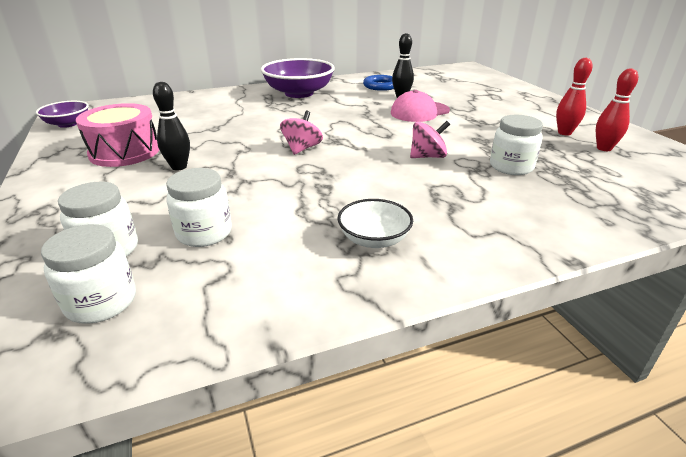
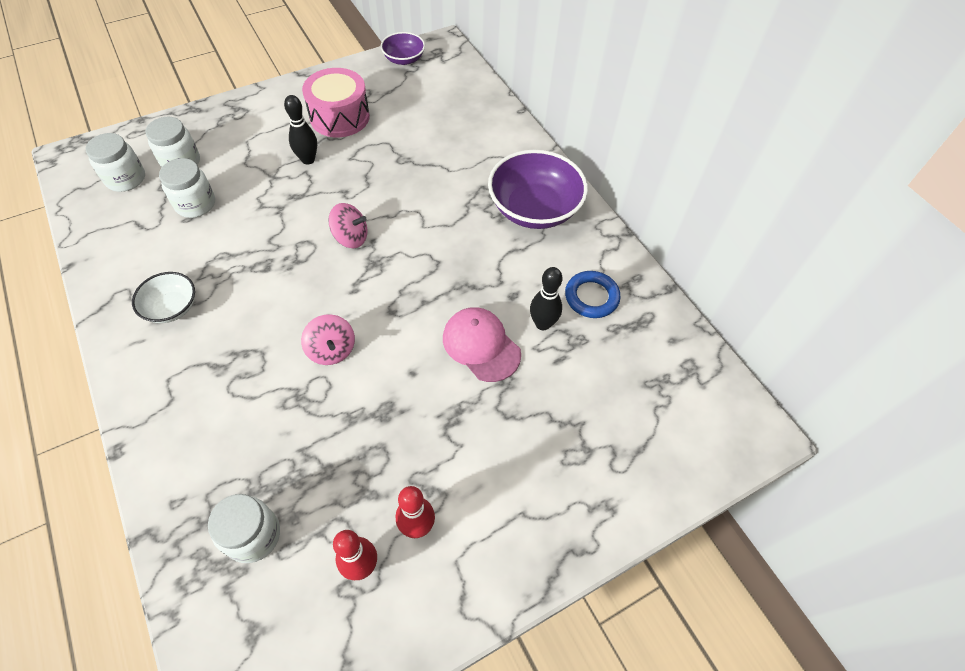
camera: 80 degrees right, 25 degrees up
white jar [490,115,543,175] -> white jar moved to [208,494,280,563]

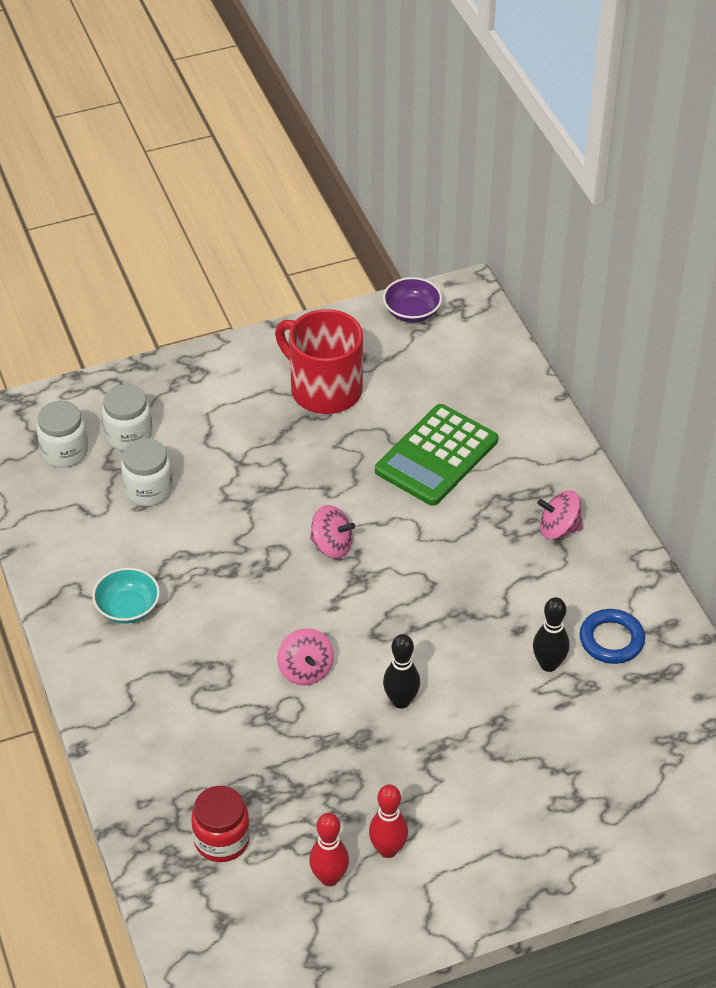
camera: 10 degrees right, 10 degrees down
white bowl [132,272,195,323] -> turquoise bowl [92,568,160,624]
white jar [208,494,280,563] -> red jar [191,786,250,862]
black bowling pin [284,95,317,165] -> black bowling pin moved to [383,634,420,709]
pink drum [302,68,370,137] -> red mug [275,309,363,414]
pink cap [443,307,521,382] -> none
purple bowl [488,150,588,229] -> pink spinning top [537,491,583,540]
none -> green calculator [375,404,498,506]

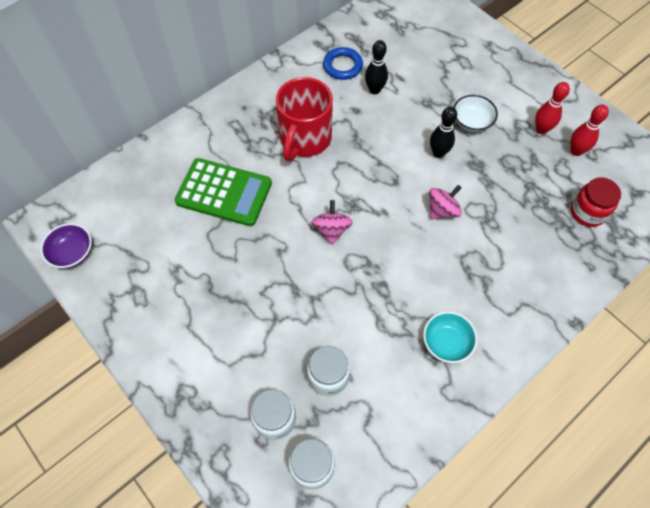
camera: 110 degrees left, 15 degrees up
red mug [275,309,363,414] -> red mug moved to [276,77,333,161]
pink spinning top [537,491,583,540] -> none
none -> white bowl [454,95,498,132]

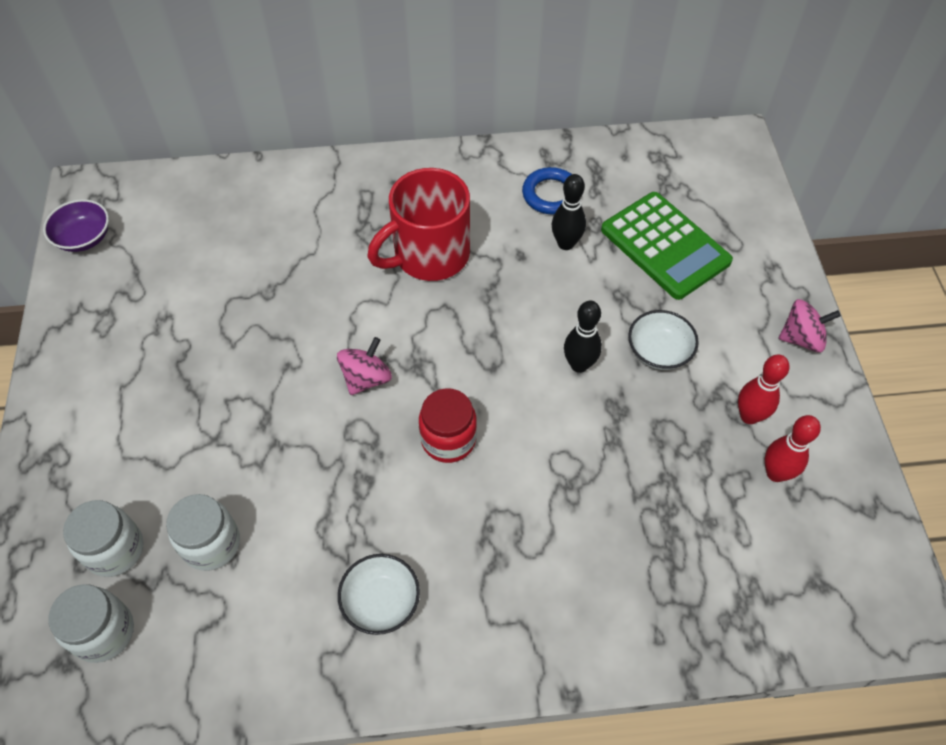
camera: 35 degrees right, 5 degrees down
green calculator [175,158,272,226] -> green calculator moved to [601,192,733,300]
turquoise bowl [423,311,477,363] -> white bowl [338,554,420,635]
pink spinning top [429,185,462,220] -> pink spinning top moved to [778,299,841,353]
red jar [571,177,621,227] -> red jar moved to [419,388,477,463]

